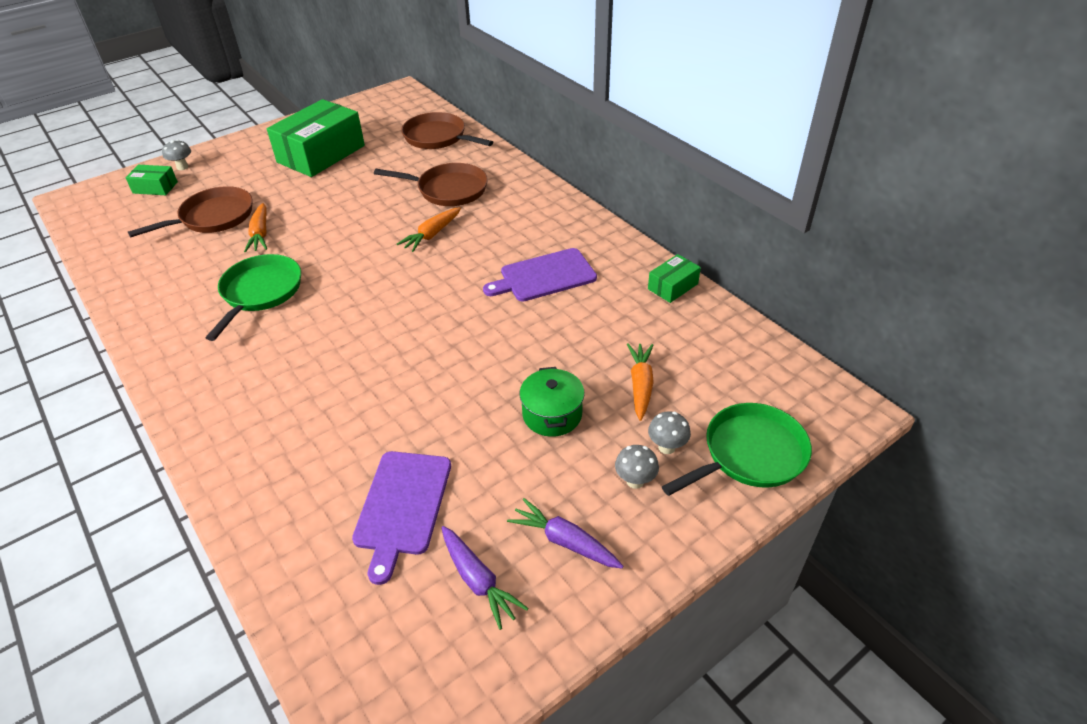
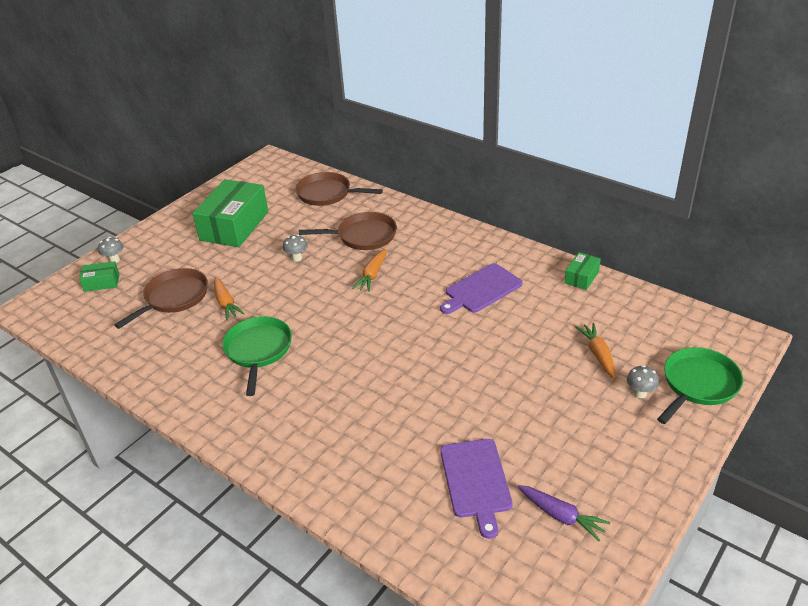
camera: 15 degrees left, 5 degrees down
purple carrot [507,498,623,569] -> none
green pot [520,367,585,437] -> none
grey mushroom [615,445,659,489] -> grey mushroom moved to [283,235,308,262]

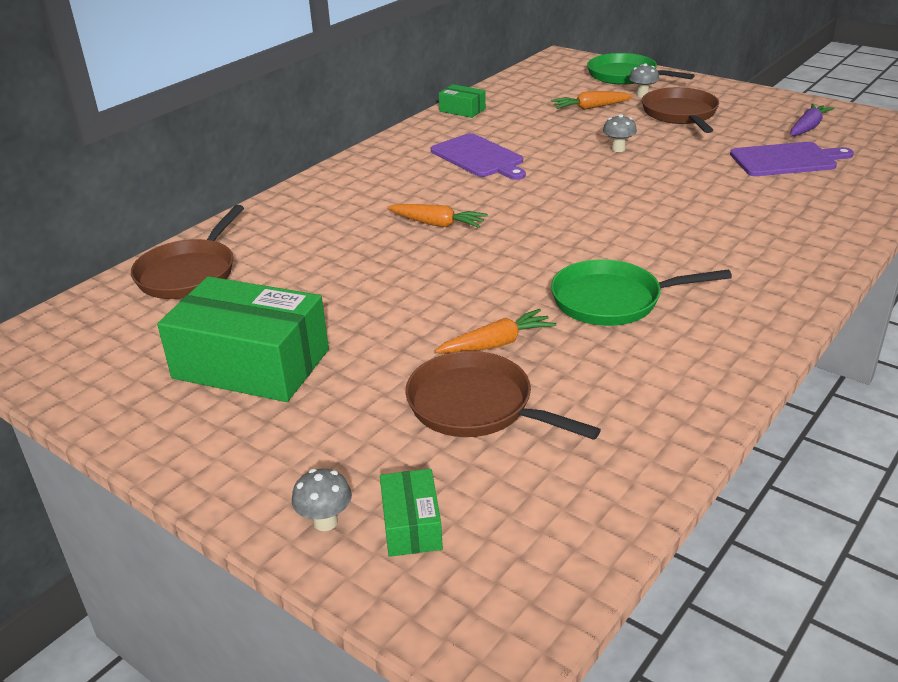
camera: 90 degrees left, 5 degrees down
grey mushroom [283,235,308,262] -> grey mushroom moved to [603,114,637,152]
brown pan [299,212,397,250] -> brown pan moved to [642,87,719,133]

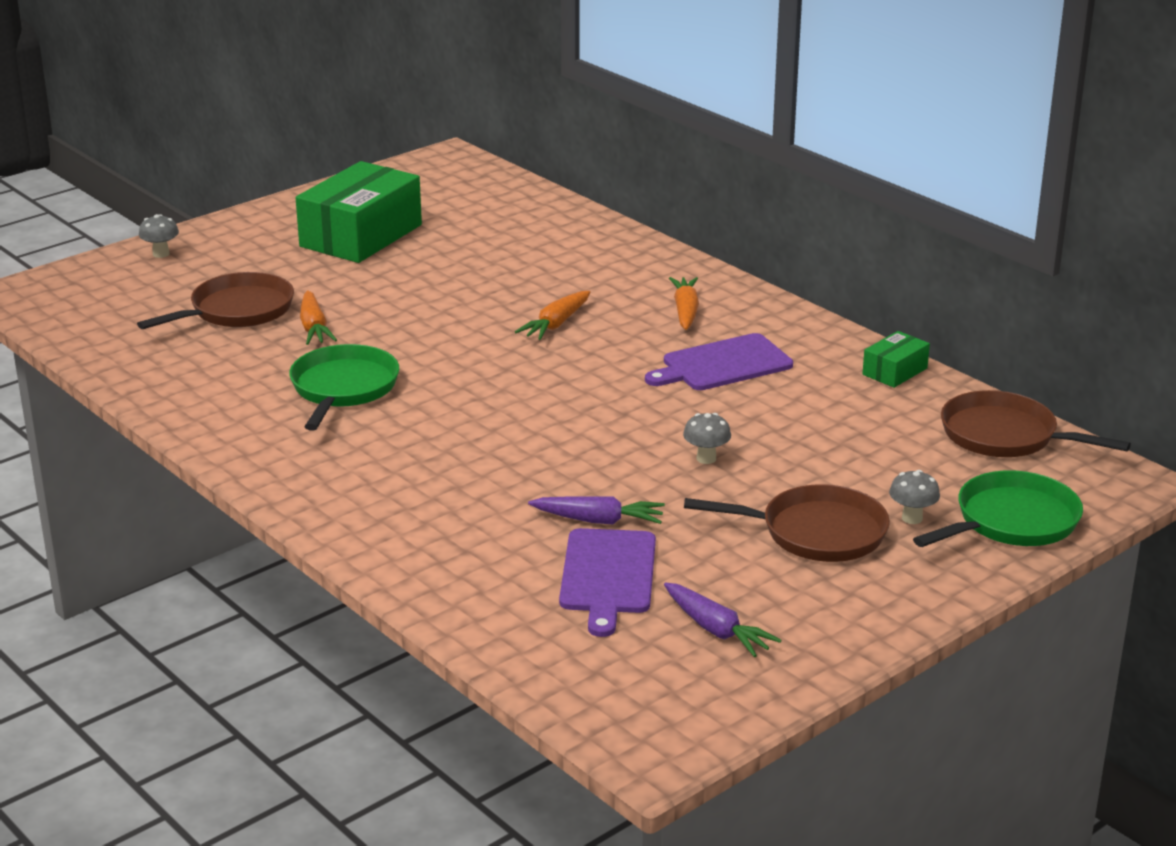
camera: 100 degrees right, 5 degrees down
brown pan [131,205,244,299] -> brown pan moved to [941,390,1131,457]
green box [380,469,443,557] -> none
orange carrot [551,91,633,110] -> orange carrot moved to [669,277,699,330]
none -> purple carrot [528,497,665,524]

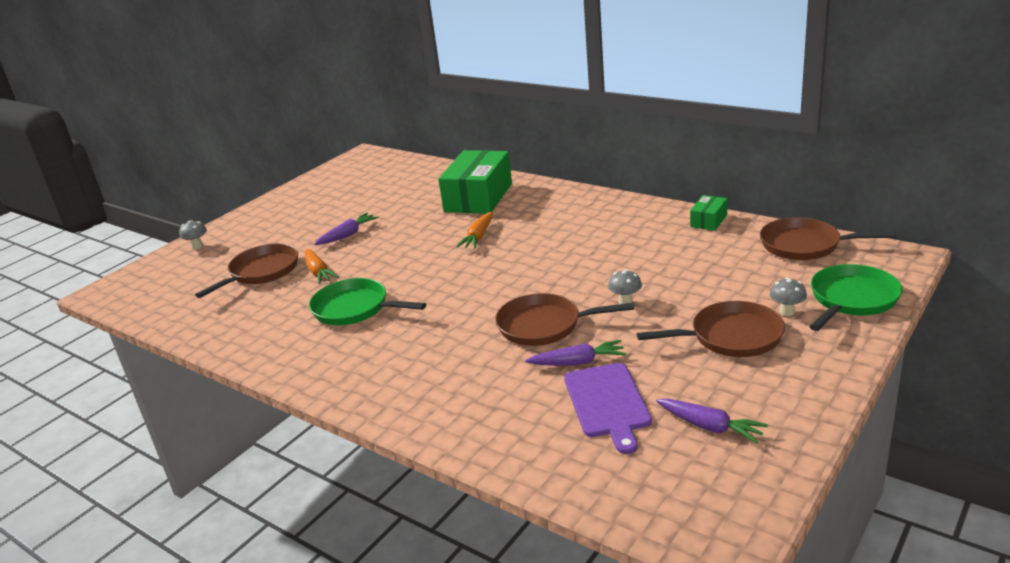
camera: 10 degrees left, 0 degrees up
green pan [289,344,399,431] -> green pan turned 60 degrees counterclockwise [309,278,426,325]
green box [296,161,422,263] -> green box moved to [438,150,512,214]
purple cutting board [645,333,793,390] -> none
orange carrot [669,277,699,330] -> none
none -> purple carrot [314,213,379,245]
none -> brown pan [495,293,635,346]

